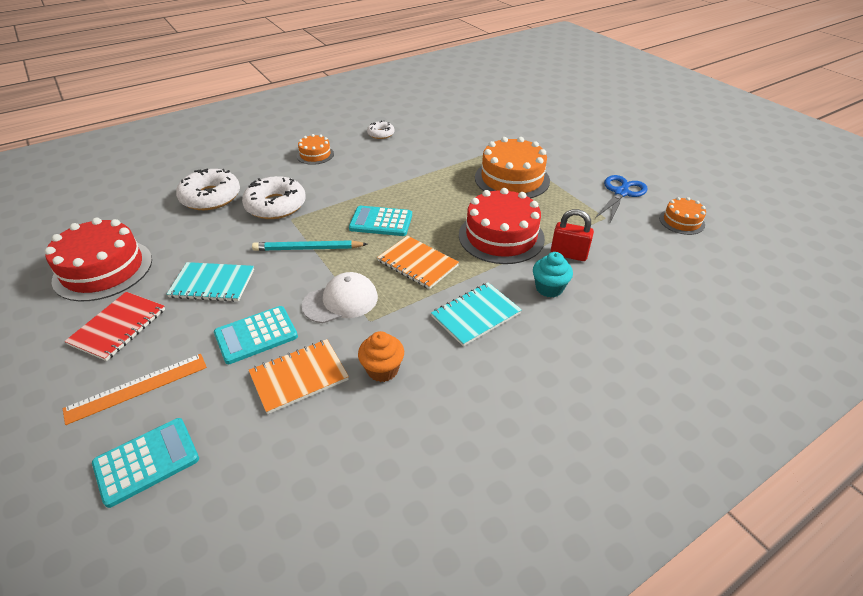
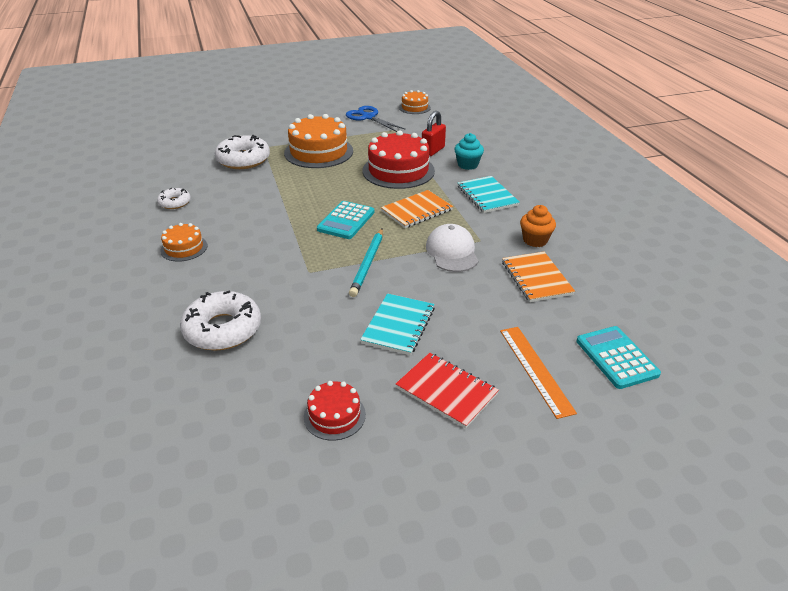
camera: 75 degrees left, 5 degrees down
red cake [45,218,152,301] -> red cake [304,381,366,441], size x0.52
turquoise calculator [214,306,298,364] -> none
white donut [242,176,306,219] -> white donut moved to [215,135,270,169]

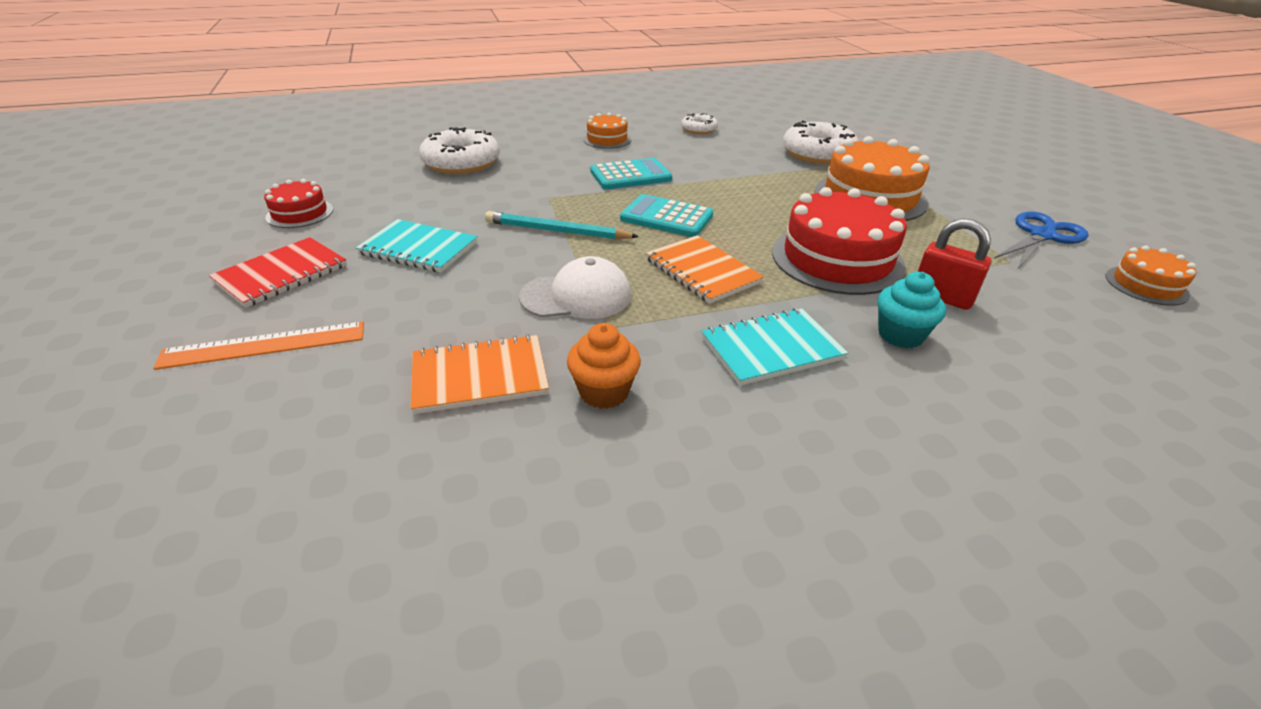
camera: 90 degrees right, 0 degrees up
turquoise calculator [577,326,661,389] -> turquoise calculator moved to [590,158,672,189]

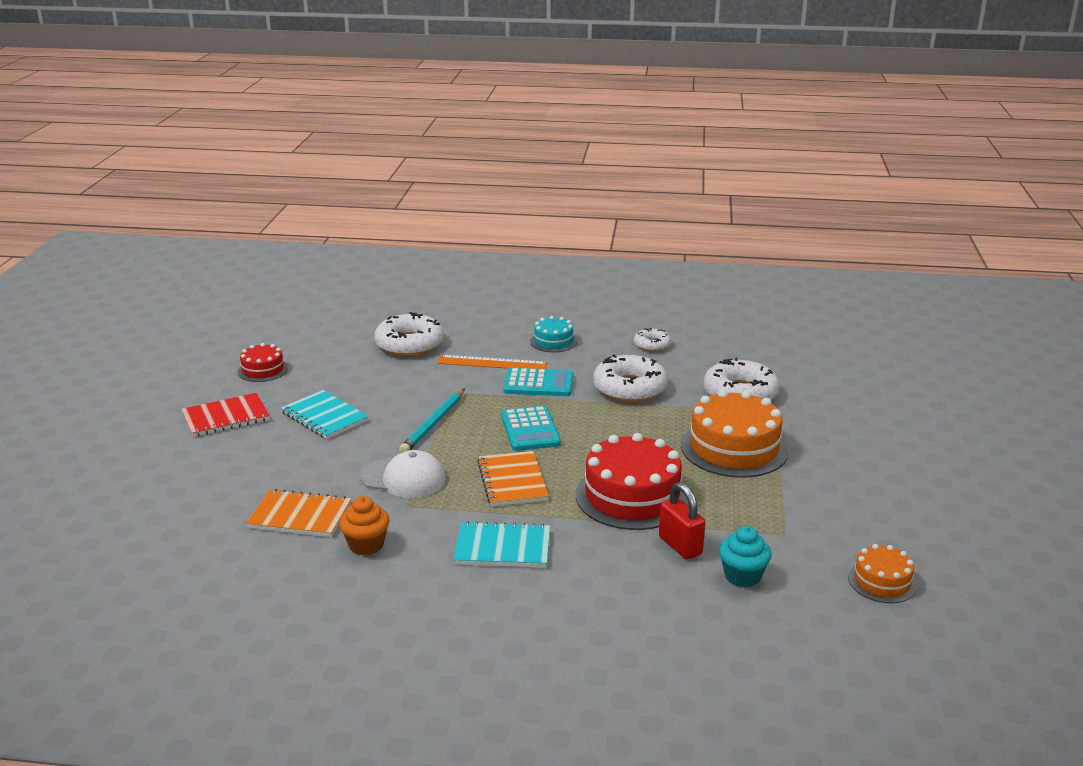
camera: 25 degrees right, 10 degrees down
orange ruler [153,322,364,370] -> orange ruler moved to [438,355,548,369]
turquoise pencil [485,211,639,240] -> turquoise pencil turned 105 degrees counterclockwise [399,388,465,453]
orange cake [583,113,631,149] -> turquoise cake [530,316,577,352]
turquoise calculator [620,194,713,237] -> turquoise calculator turned 150 degrees counterclockwise [501,406,561,451]
turquoise cupcake [878,272,946,349] -> turquoise cupcake moved to [719,526,772,587]
blue scissors [994,211,1088,268] -> none
none -> white donut [593,354,668,402]

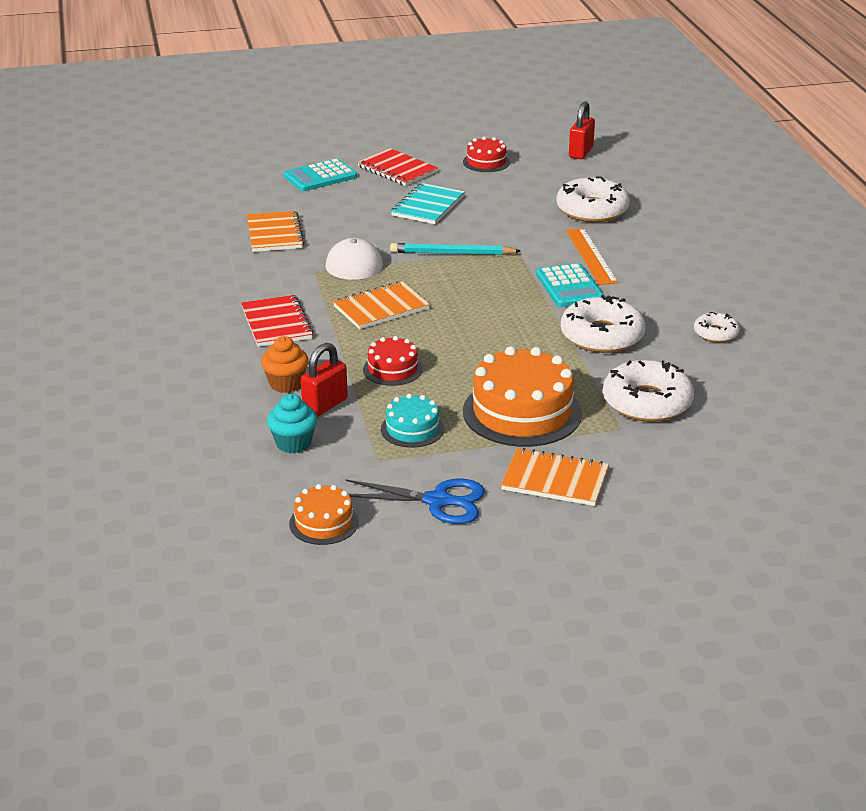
camera: 70 degrees right, 5 degrees up
orange cupcake [339,496,390,555] -> orange cupcake moved to [261,336,309,393]
turquoise notebook [453,521,550,568] -> red notebook [241,295,314,347]
turquoise calculator [501,406,561,451] -> turquoise calculator moved to [284,158,357,191]
turquoise cake [530,316,577,352] -> turquoise cake moved to [381,394,444,448]
red cake [576,433,689,530] -> red cake [363,336,423,386], size x0.52
none -> blue scissors [346,479,485,524]
none -> orange notebook [501,448,609,506]
none -> red padlock [569,101,595,159]

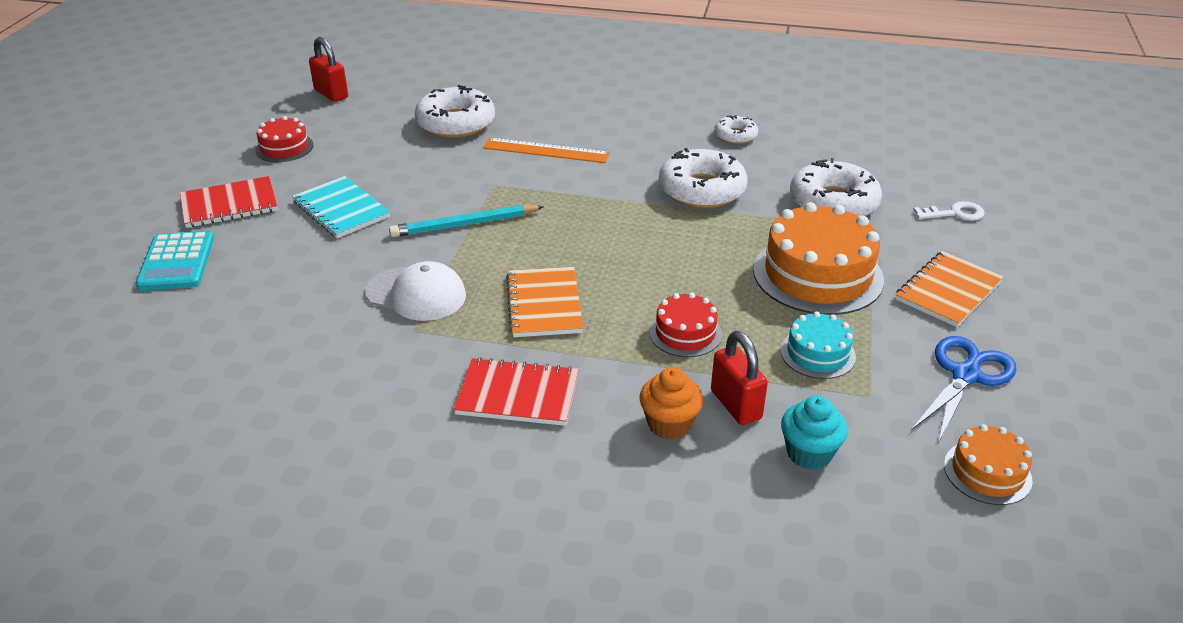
camera: 65 degrees left, 5 degrees up
orange notebook [247,211,305,252] -> none
turquoise pencil [390,243,521,255] -> turquoise pencil turned 45 degrees clockwise [389,205,544,237]
turquoise calculator [536,263,604,307] -> none
none -> white key [913,201,985,221]

